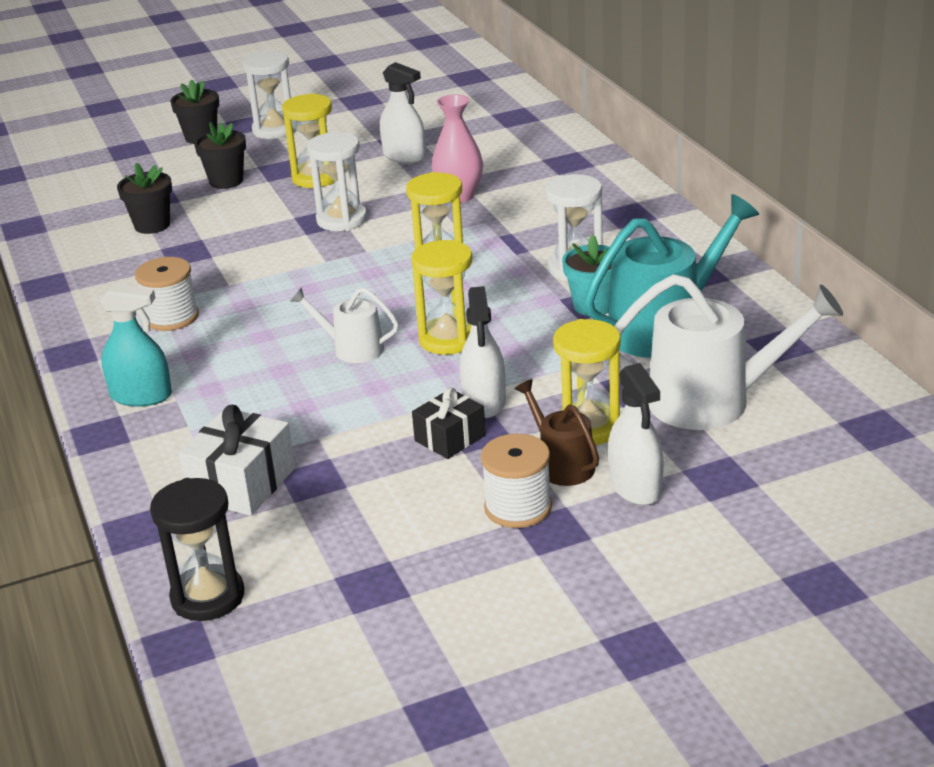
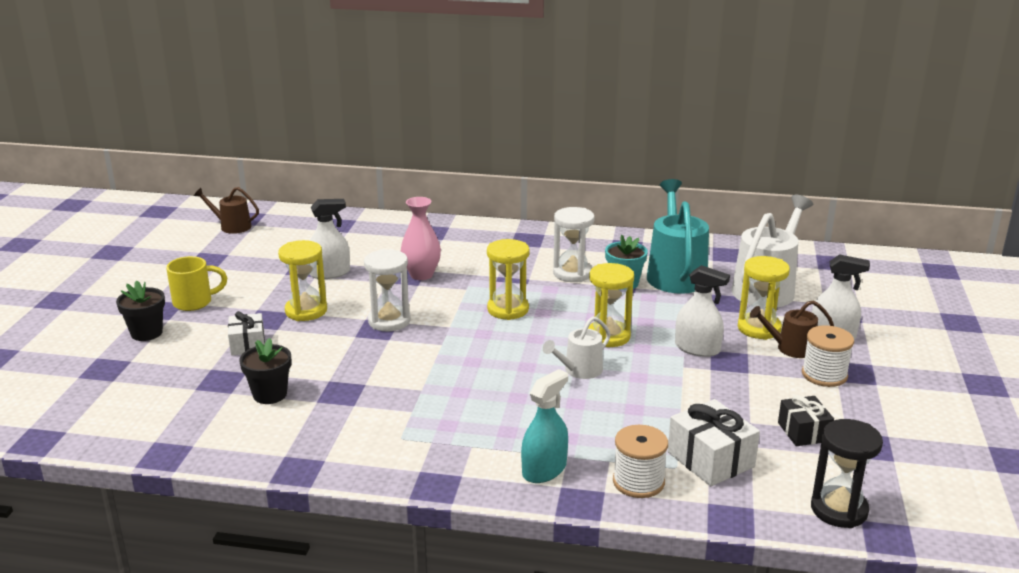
camera: 60 degrees left, 5 degrees down
white spool [135,257,199,331] -> white spool moved to [613,425,668,498]
black flower pot [194,122,246,189] -> white gift [228,311,265,356]
white hourglass [242,51,296,139] -> yellow mug [166,256,227,311]
black gift [412,388,486,459] -> black gift moved to [778,395,834,446]
none -> brown watering can [194,187,259,234]

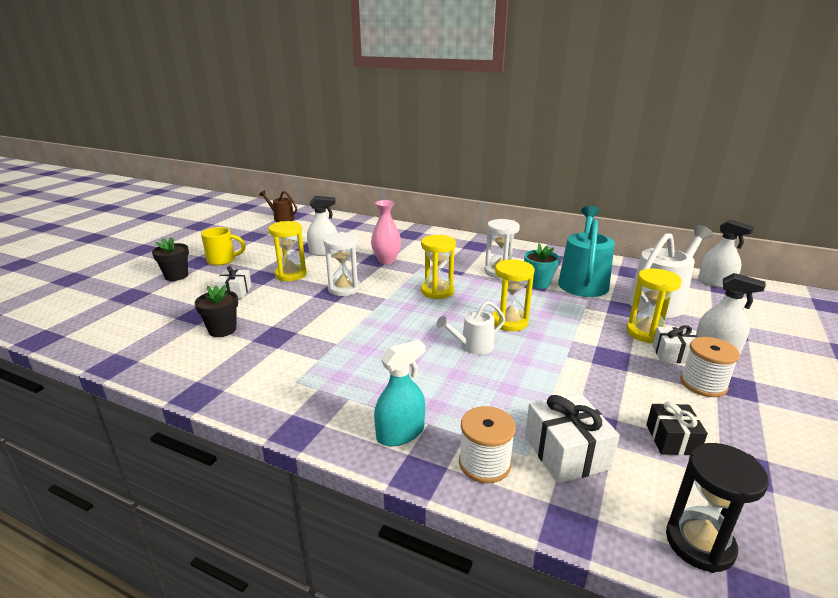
camera: 15 degrees right, 0 degrees up
white spray bottle [675,265,730,357] -> white spray bottle moved to [698,220,754,288]
brown watering can [750,300,834,358] -> white gift [653,325,698,364]

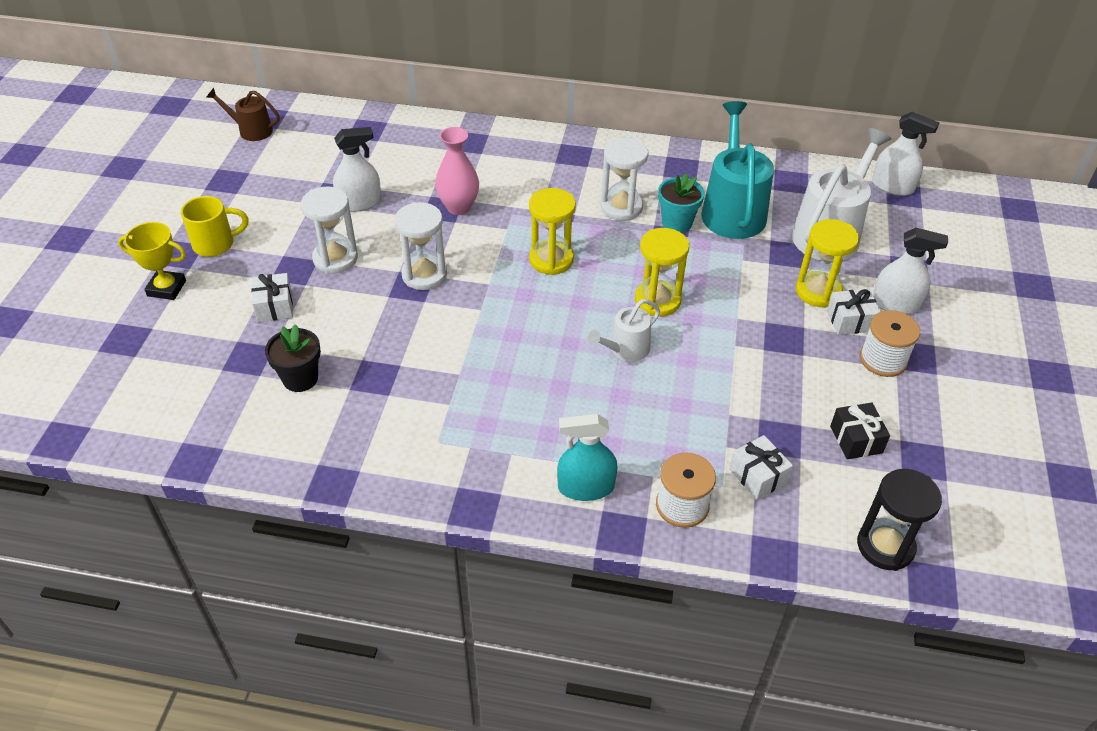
camera: 15 degrees left, 20 degrees up
black flower pot [152,237,189,281] -> yellow trophy [118,222,186,300]
yellow hourglass [268,221,307,281] -> white hourglass [301,186,358,273]
turquoise spray bottle [374,340,425,446] -> turquoise spray bottle turned 135 degrees counterclockwise [557,414,617,501]
white gift [525,392,620,483] -> white gift [729,435,793,500], size x0.66

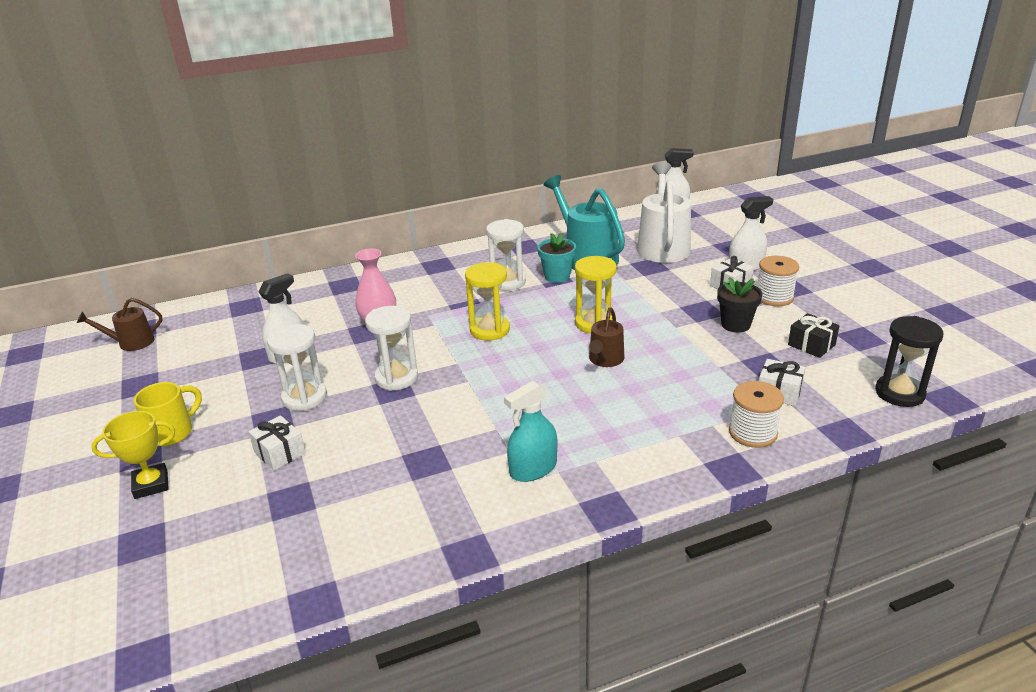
camera: 30 degrees left, 15 degrees down
black flower pot [265,324,321,392] -> black flower pot moved to [717,277,762,333]
turquoise spray bottle [557,414,617,501] -> turquoise spray bottle moved to [504,381,557,482]
white watering can [587,299,660,361] -> brown watering can [589,307,624,367]
yellow hourglass [796,219,859,308] -> none

